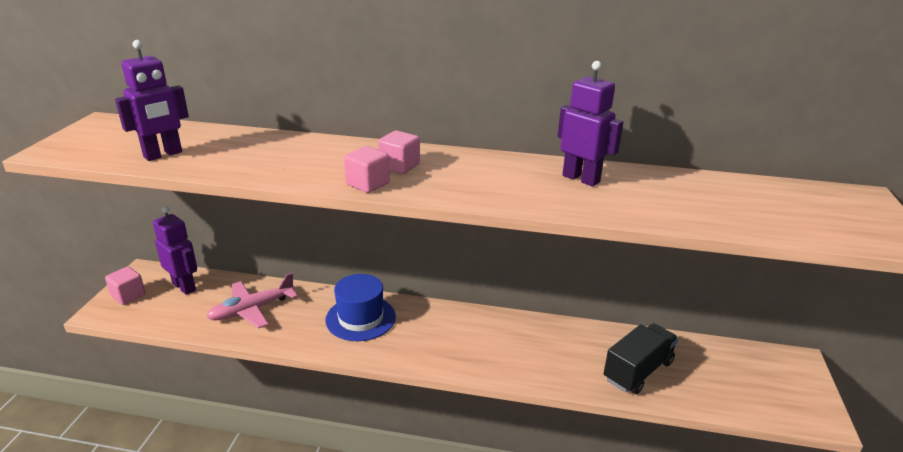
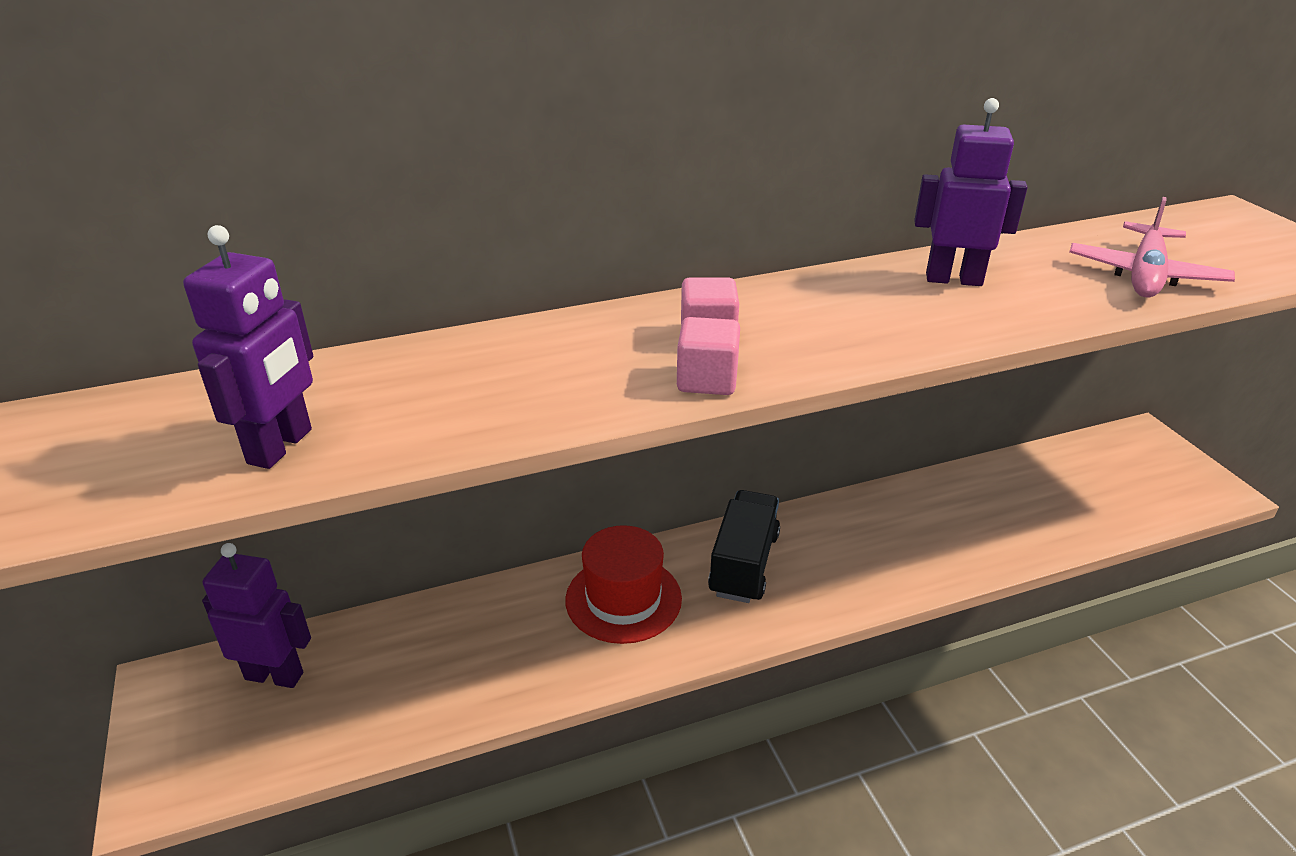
camera: 30 degrees left, 5 degrees up
pink cube [105,267,146,305] -> none
pink plane [206,273,298,328] -> pink plane moved to [1070,197,1235,297]
blue hat [326,274,396,341] -> red hat [565,525,682,644]
black truck [604,323,678,394] -> black truck moved to [708,490,780,603]

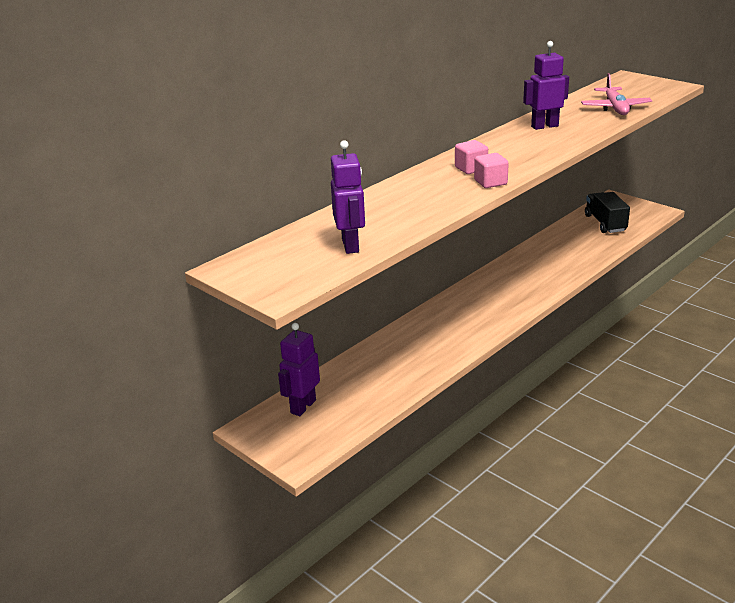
camera: 25 degrees left, 5 degrees down
purple robot [202,543,311,688] -> purple robot turned 45 degrees counterclockwise [278,323,320,416]
red hat [565,525,682,644] -> none
black truck [708,490,780,603] -> black truck moved to [585,192,630,233]

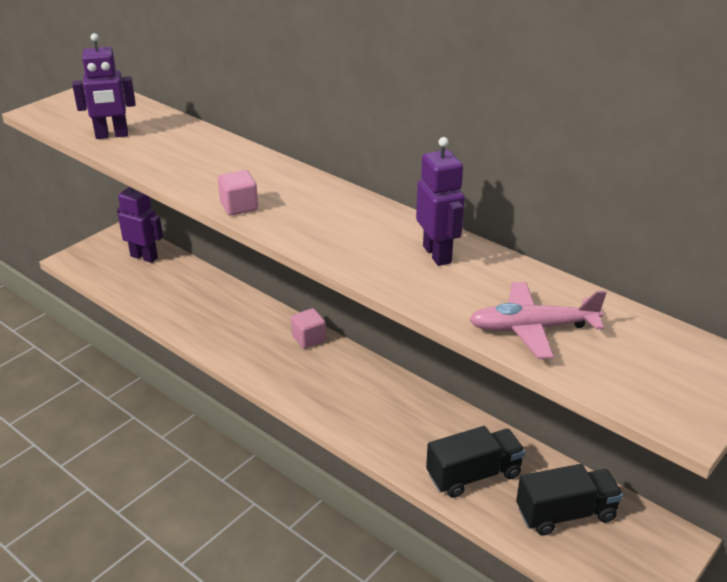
camera: 85 degrees right, 5 degrees up
pink cube [455,140,488,174] -> pink cube moved to [291,308,326,349]
none -> black truck [426,426,525,498]

